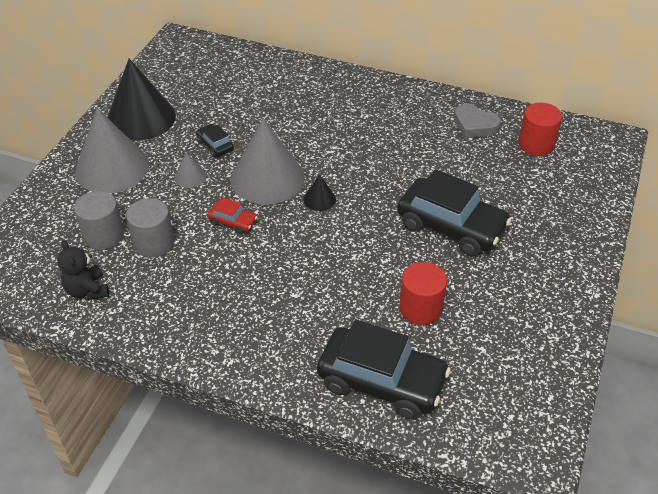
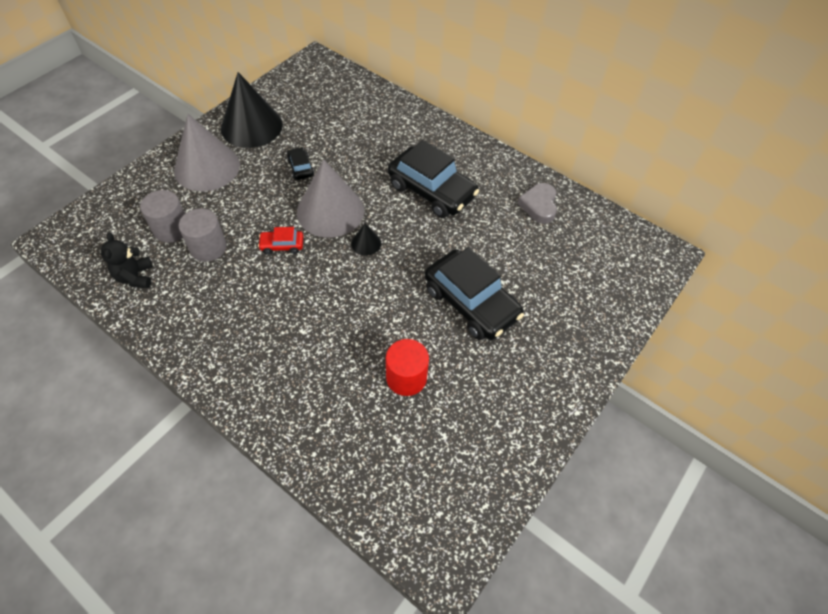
camera: 15 degrees right, 10 degrees up
grey cone [174,152,206,188] -> none
red car [207,197,257,235] -> red car turned 135 degrees clockwise [258,227,303,255]
black car [317,320,451,420] -> black car moved to [388,140,479,218]
grey heart [454,104,501,138] -> grey heart turned 45 degrees clockwise [517,183,557,224]
red cylinder [518,103,562,156] -> none

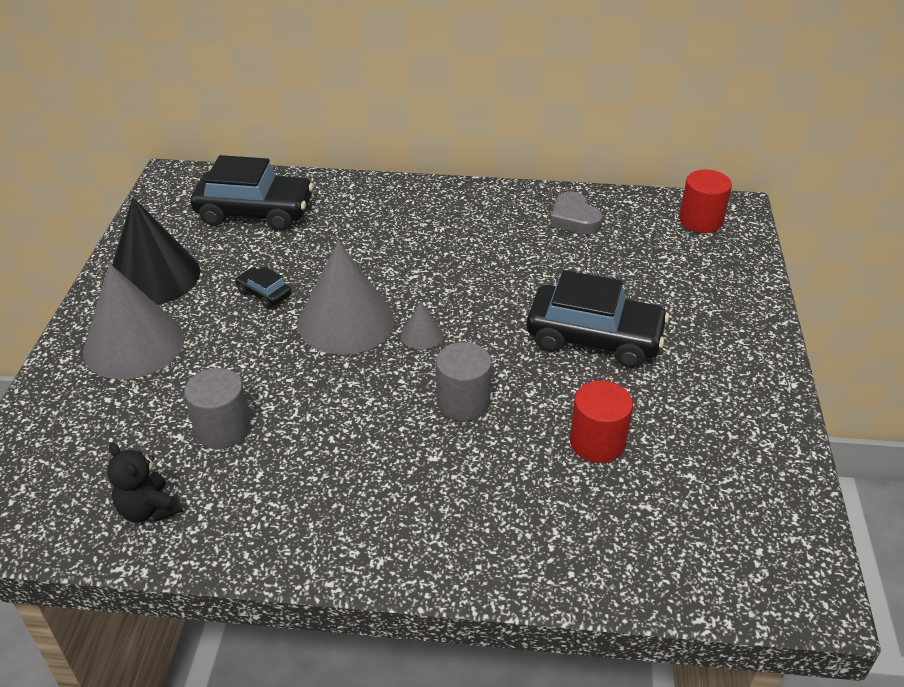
camera: 30 degrees left, 15 degrees down
grey cylinder [140,190,185,243] -> grey cylinder moved to [436,342,492,421]
red car [258,227,303,255] -> none
black cone [351,224,381,256] -> grey cone [401,302,443,349]
black car [388,140,479,218] -> black car moved to [191,155,314,231]
none -> red cylinder [679,170,732,233]

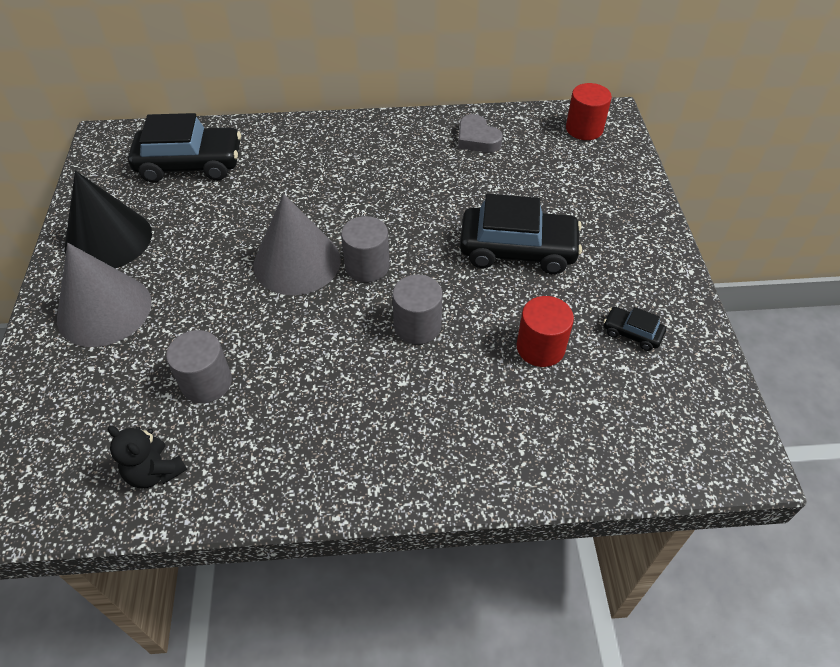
camera: 10 degrees left, 10 degrees up
black car [235,266,291,308] -> black car moved to [604,307,666,351]
grey cone [401,302,443,349] -> grey cylinder [341,216,390,282]

